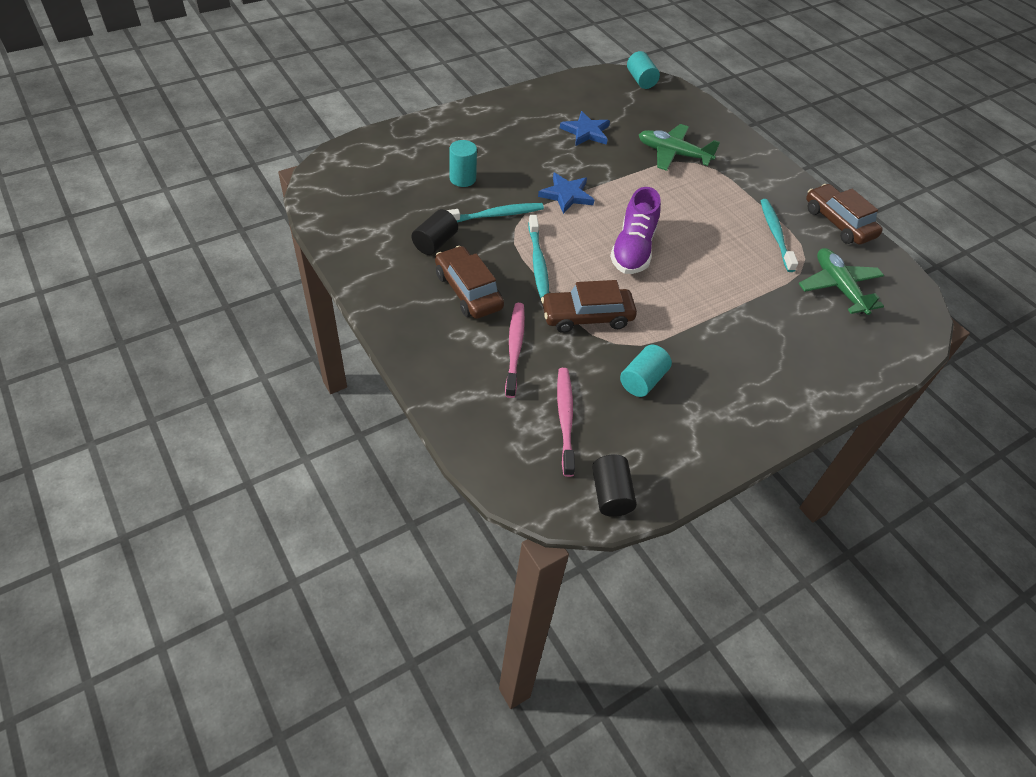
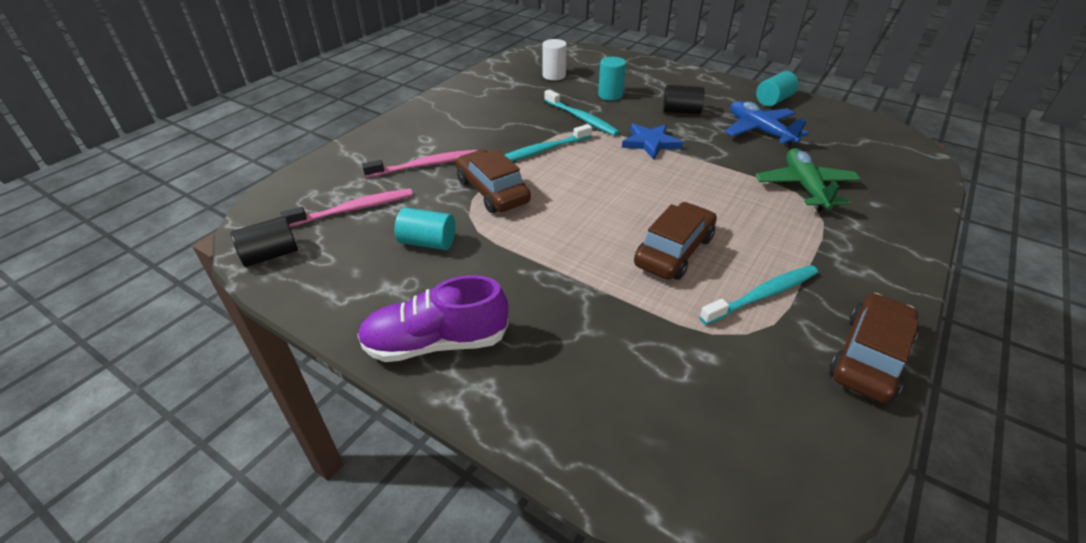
camera: 70 degrees right, 10 degrees down
black cylinder [412,209,458,255] -> black cylinder moved to [663,85,705,114]
brown car [435,246,504,319] -> brown car moved to [634,202,717,280]
blue star [560,111,610,146] -> blue plane [725,101,809,147]
purple shoe [610,187,661,274] -> purple shoe moved to [357,275,508,362]
turquoise cylinder [627,51,660,89] -> turquoise cylinder moved to [756,71,798,107]
green plane [799,248,884,315] -> none
none -> white cylinder [542,39,567,81]

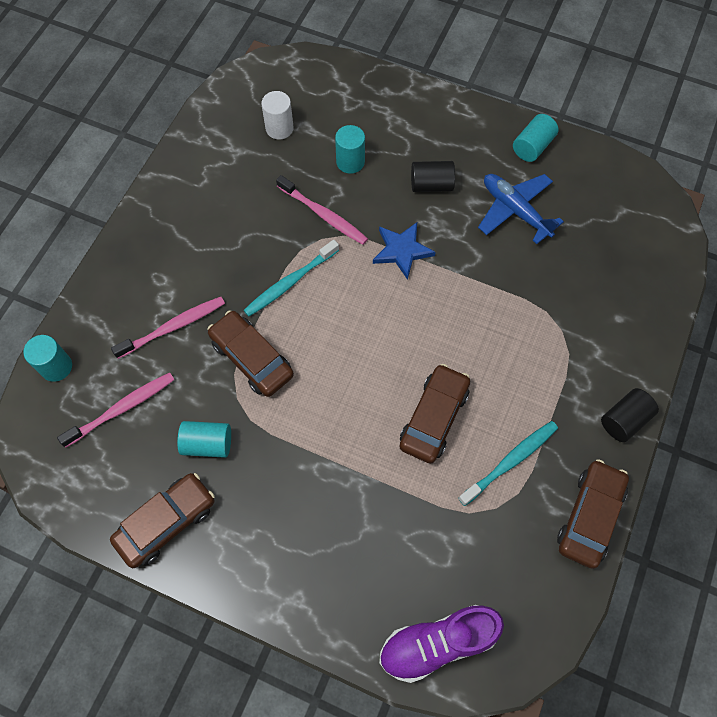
camera: 10 degrees left, 25 degrees up
black cylinder [231,216,298,267] -> black cylinder moved to [601,388,659,442]
purple shoe [357,275,508,362] -> purple shoe moved to [379,605,504,683]
turquoise toothbrush [544,90,620,136] -> pink toothbrush [276,175,368,245]
green plane [755,148,861,211] -> none
none -> turquoise cylinder [23,335,72,382]
none -> brown car [110,473,215,568]

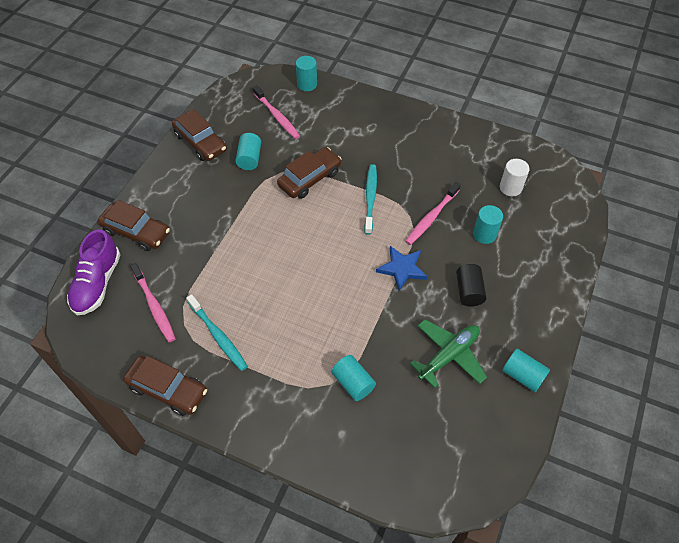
camera: 90 degrees right, 10 degrees down
pink toothbrush [111,297,225,359] -> pink toothbrush moved to [131,263,176,342]
turquoise toothbrush [243,240,339,317] -> turquoise toothbrush turned 45 degrees clockwise [364,164,377,235]
purple shoe [379,605,504,683] -> purple shoe turned 150 degrees counterclockwise [67,229,120,315]
brown car [399,364,470,463] -> brown car moved to [98,200,170,251]
blue plane [478,174,564,244] -> green plane [410,319,487,388]
black cylinder [601,388,659,442] -> none
none -> turquoise cylinder [331,355,376,401]

